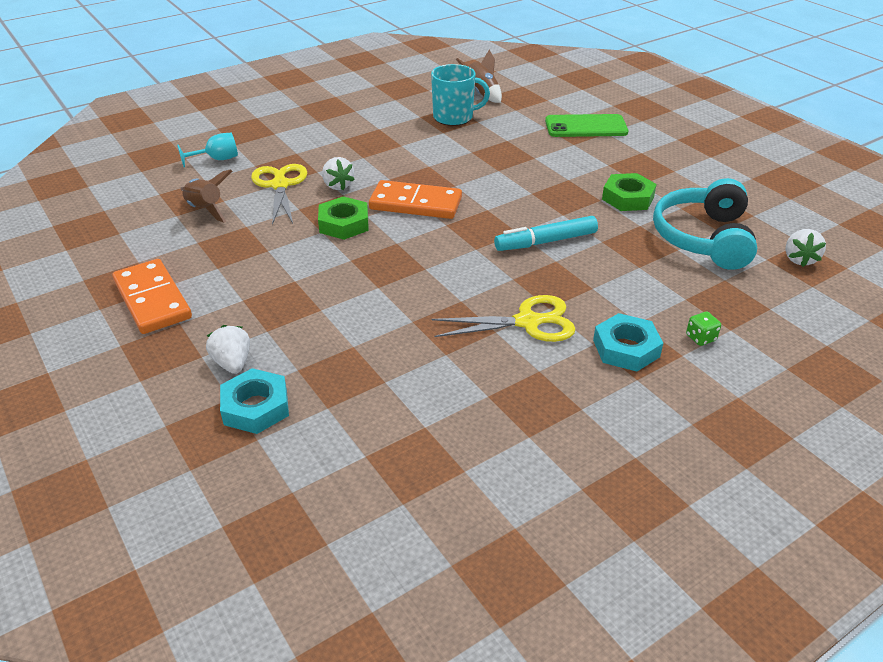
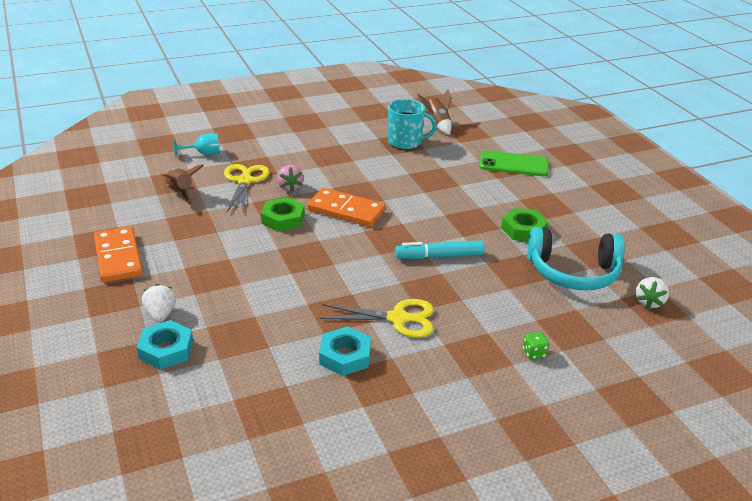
camera: 10 degrees right, 5 degrees down
white strawberry [322,157,355,190] -> pink strawberry [277,165,304,192]
turquoise nut [593,313,663,372] -> turquoise nut moved to [319,326,371,376]
turquoise headphones [653,178,757,270] -> turquoise headphones turned 105 degrees counterclockwise [528,227,625,290]

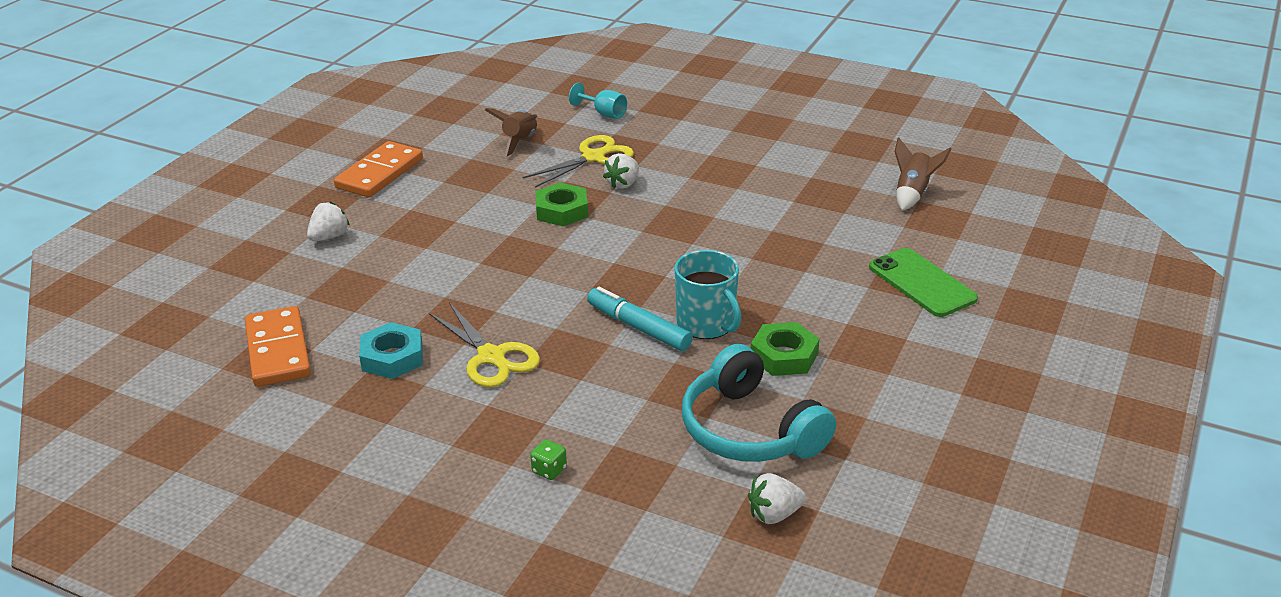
camera: 50 degrees right, 0 degrees up
turquoise nut [136,320,193,370] -> none
pink strawberry [277,165,304,192] -> white strawberry [603,153,639,189]
orange domino [307,188,385,227] -> orange domino moved to [245,306,311,387]
turquoise mug [388,99,437,150] -> turquoise mug moved to [674,250,741,339]

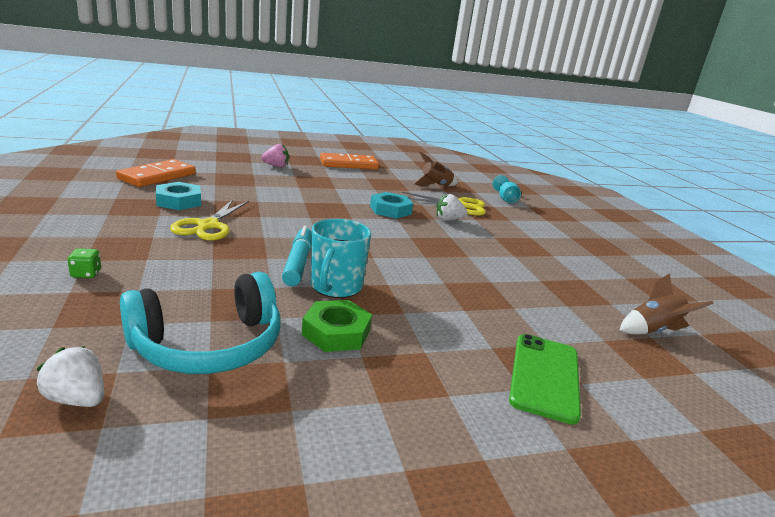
camera: 45 degrees right, 10 degrees down
white strawberry [307,201,350,241] -> pink strawberry [261,144,289,167]
green nut [535,182,588,226] -> turquoise nut [370,192,413,218]
turquoise headphones [682,344,836,462] -> turquoise headphones turned 135 degrees counterclockwise [120,272,281,374]

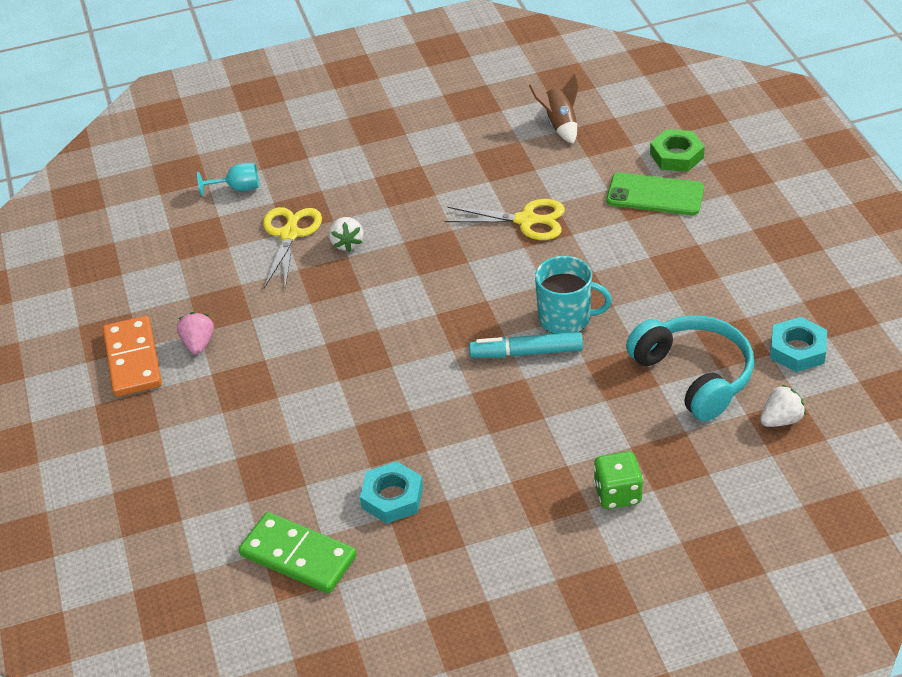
camera: 85 degrees left, 20 degrees up
white strawberry [37,346,104,407] -> white strawberry turned 150 degrees counterclockwise [760,384,806,427]
green dice [67,248,101,278] -> green dice [593,451,643,509], size x1.75
orange domino [116,159,196,187] -> green domino [239,512,357,593]
yellow scissors [170,199,249,241] -> yellow scissors moved to [444,199,565,240]
pink strawberry [261,144,289,167] -> pink strawberry moved to [177,312,214,355]
green nut [302,300,372,352] -> green nut moved to [650,129,705,172]
turquoise nut [370,192,413,218] -> turquoise nut moved to [770,317,827,372]
brown rocket [413,152,458,187] -> none

